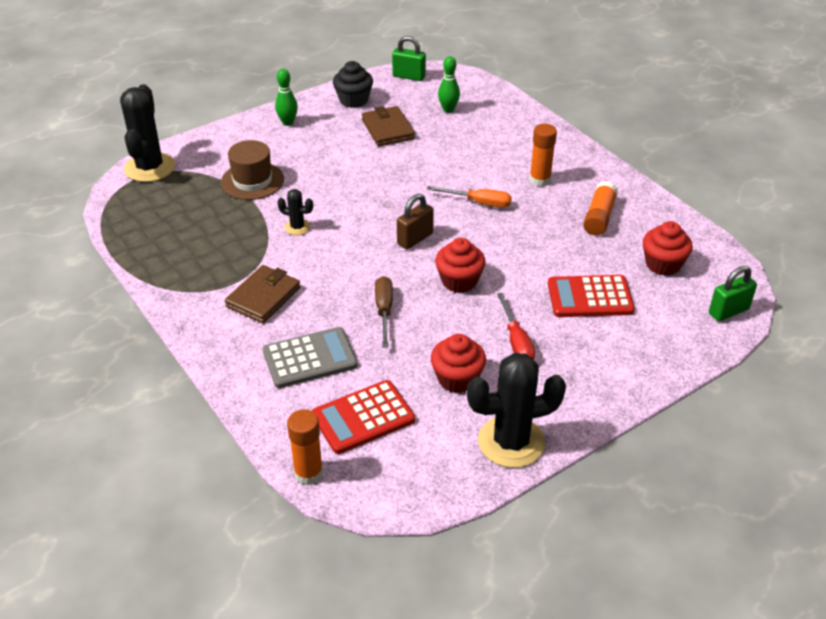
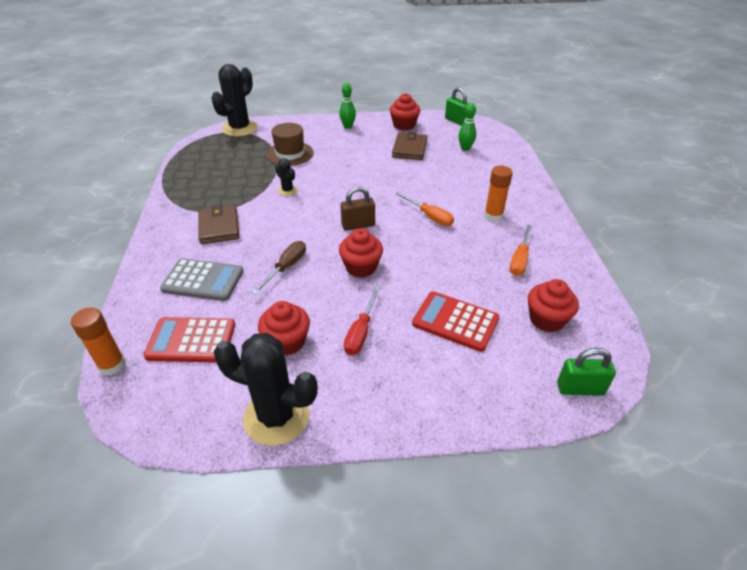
camera: 30 degrees right, 0 degrees up
brown wallet [225,265,300,323] -> brown wallet turned 75 degrees counterclockwise [198,204,239,244]
black cupcake [333,61,373,108] -> red cupcake [390,93,420,130]
orange glue stick [583,181,618,236] -> orange screwdriver [509,225,532,276]

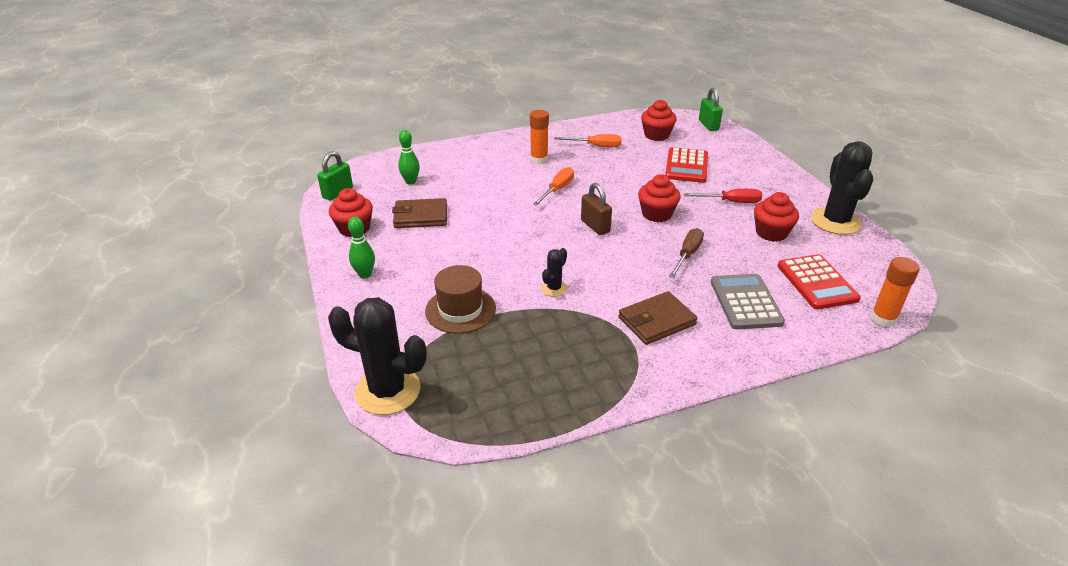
camera: 105 degrees left, 5 degrees down
brown screwdriver [252,241,306,294] -> brown screwdriver turned 105 degrees clockwise [669,228,704,278]

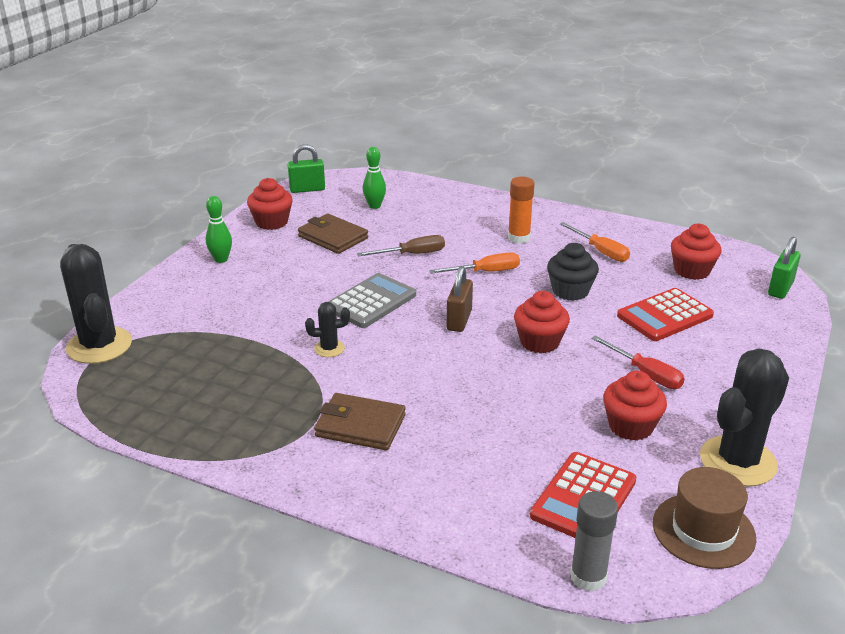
camera: 45 degrees right, 5 degrees down
brown hat [425,265,496,334] -> brown hat moved to [653,467,756,569]
brown screwdriver [669,228,704,278] -> brown screwdriver moved to [357,235,445,257]
grey calculator [711,274,785,329] -> grey calculator moved to [328,273,416,328]
orange glue stick [870,257,920,327] -> grey glue stick [570,491,618,592]
none -> black cupcake [547,243,599,301]

